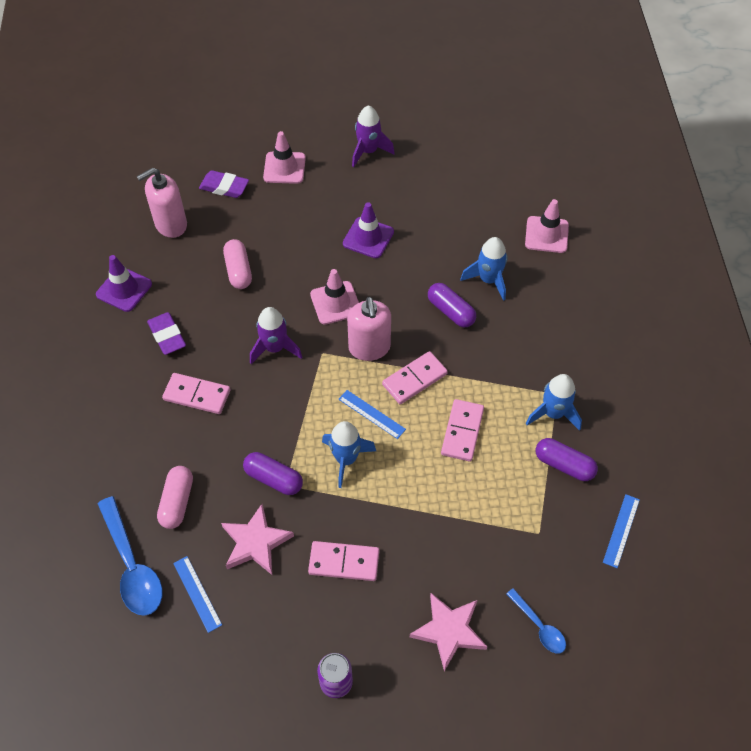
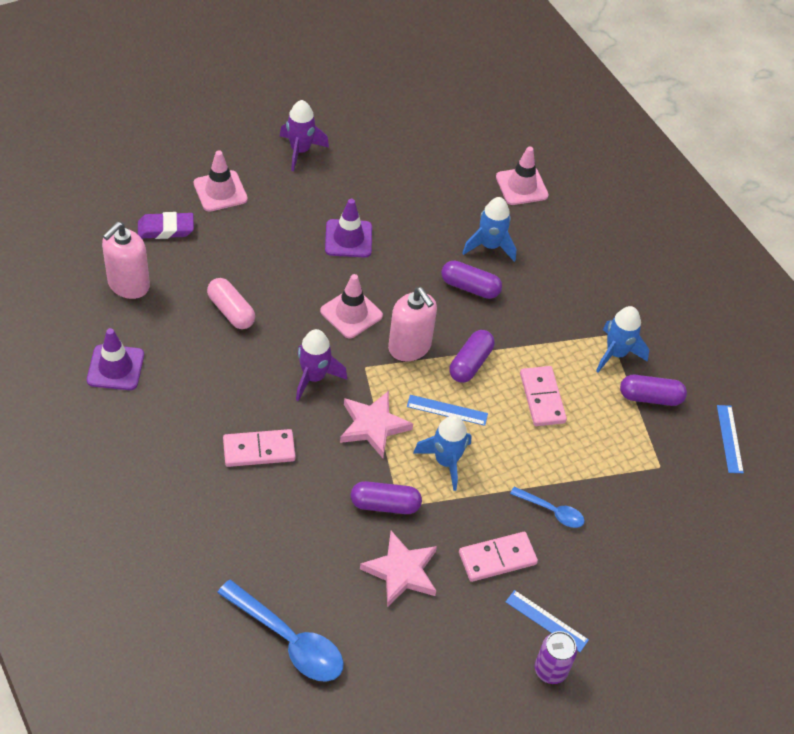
camera: 30 degrees left, 5 degrees down
purple eraser [147,312,186,355] -> none
pink capsule [157,466,193,529] -> none
blue ruler [173,556,222,633] -> blue ruler moved to [506,590,589,652]
pink domino [382,351,448,404] -> purple capsule [449,330,495,383]
pink star [410,593,488,671] -> pink star moved to [340,391,413,458]
blue spoon [506,588,566,654] -> blue spoon moved to [510,487,584,528]

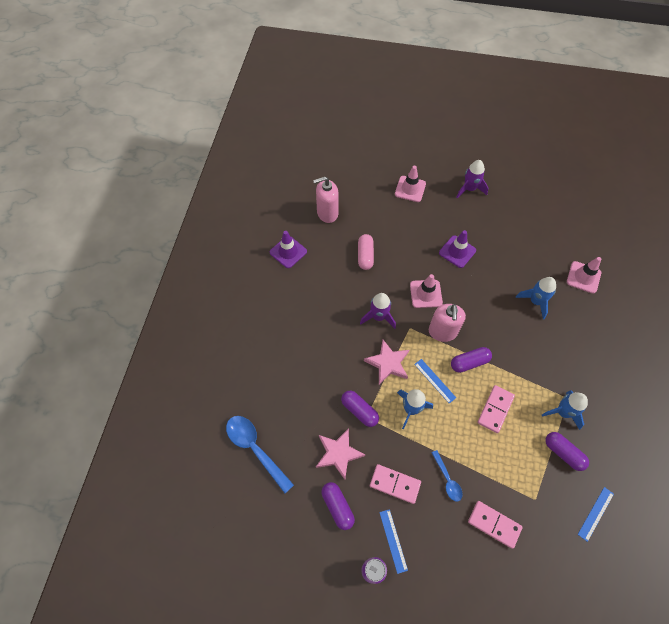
camera: 45 degrees right, 10 degrees up
purple eraser [138,212,194,239] -> none
blue spoon [217,580,344,682] -> blue spoon turned 150 degrees clockwise [226,416,294,493]
pink domino [223,429,296,467] -> pink domino moved to [468,501,522,549]
purple capsule [441,260,502,299] -> purple capsule moved to [322,482,355,530]

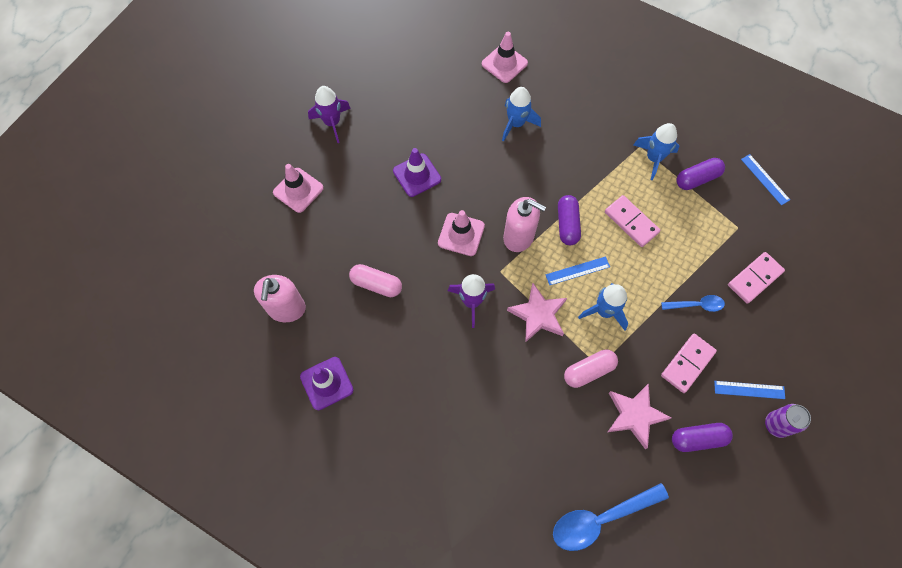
camera: 70 degrees left, 5 degrees up
purple capsule [341,391,379,427] -> pink capsule [564,349,618,388]

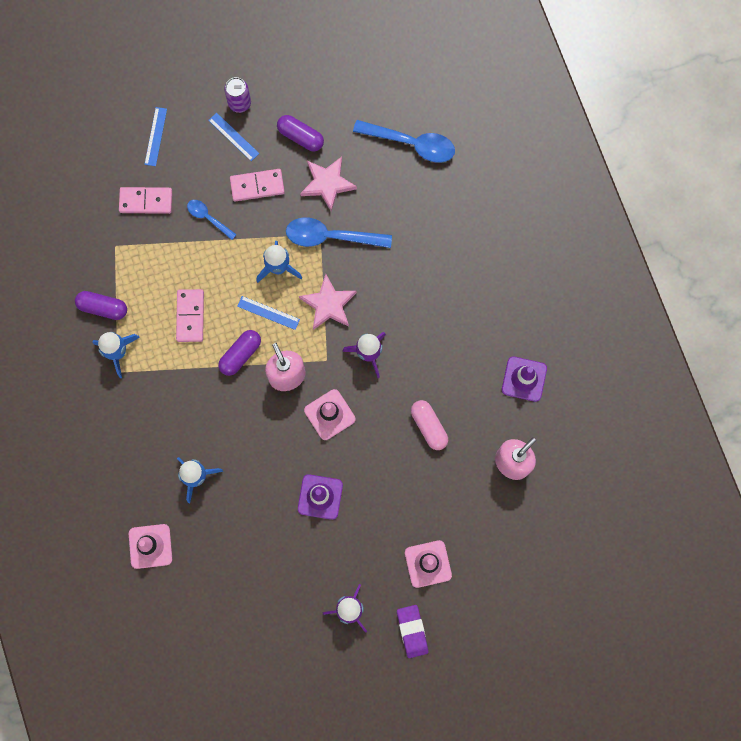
camera: 140 degrees left, 10 degrees up
pink capsule [564,349,618,388] -> blue spoon [286,217,392,248]
blue ruler [741,154,790,205] -> blue ruler moved to [144,107,167,166]
none -> purple eraser [397,605,428,658]

